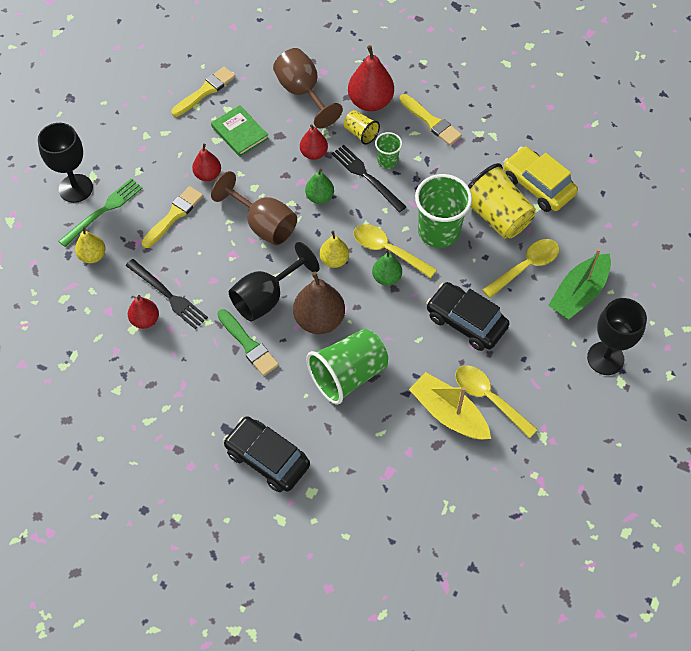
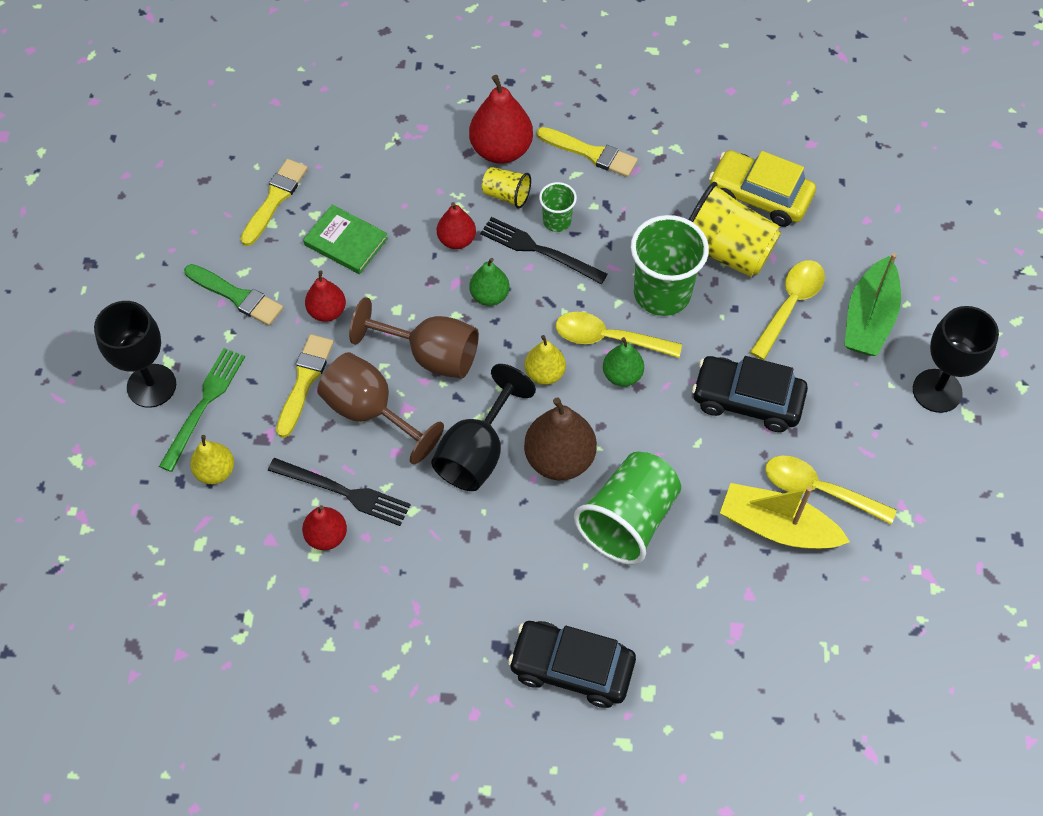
camera: 20 degrees left, 0 degrees up
green brush [217,309,279,376] -> green brush moved to [184,264,283,326]
brown goblet [273,48,343,128] -> brown goblet moved to [317,352,444,464]

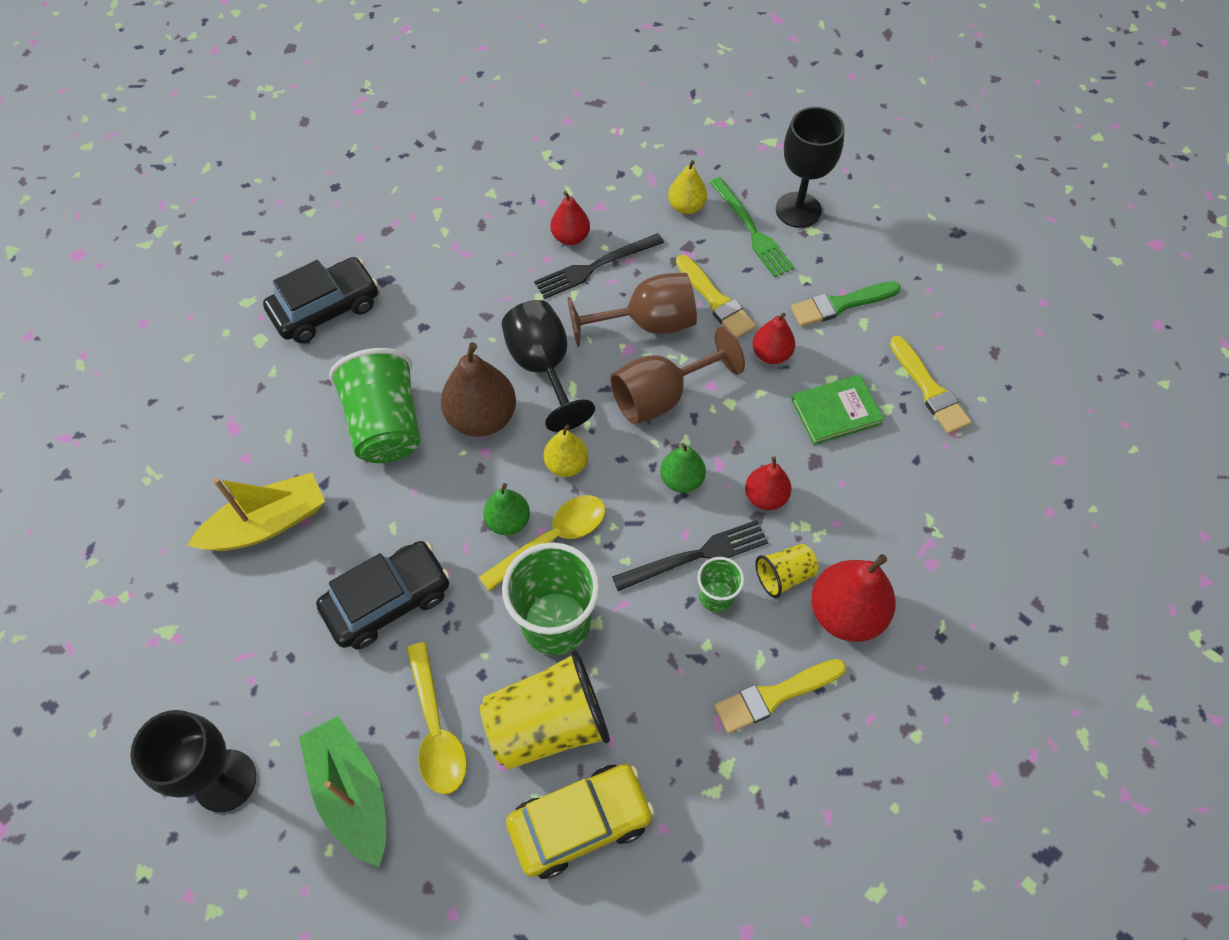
camera: 130 degrees right, 0 degrees up
yellow spoon [765,456,897,524] -> none

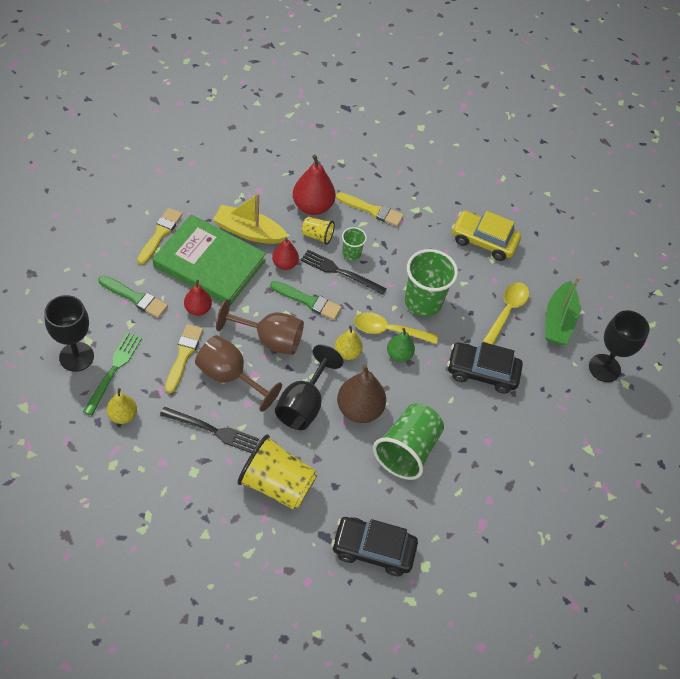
camera: 140 degrees left, 5 degrees down
yellow boat [187,472,325,551] -> yellow boat moved to [213,193,288,244]
yellow cup [480,650,610,770] -> yellow cup moved to [238,435,317,510]
red pear [550,191,590,245] -> none
green pear [660,443,706,493] -> green brush [270,281,342,320]
green book [791,375,884,445] -> green book [152,215,266,305], size x1.97

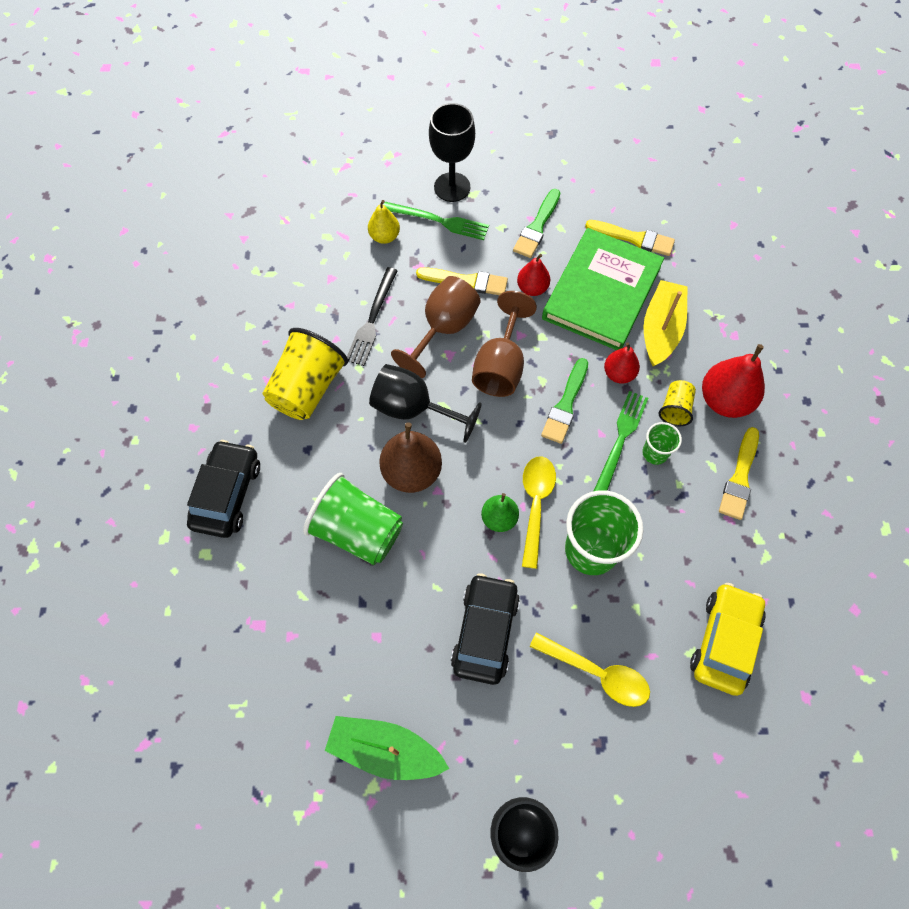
camera: 95 degrees right, 10 degrees up
black fork [301,250,387,295] -> green fork [594,391,648,491]
yellow pear [335,325,363,360] -> none
green boat [545,277,580,345] -> green boat moved to [325,716,449,780]

